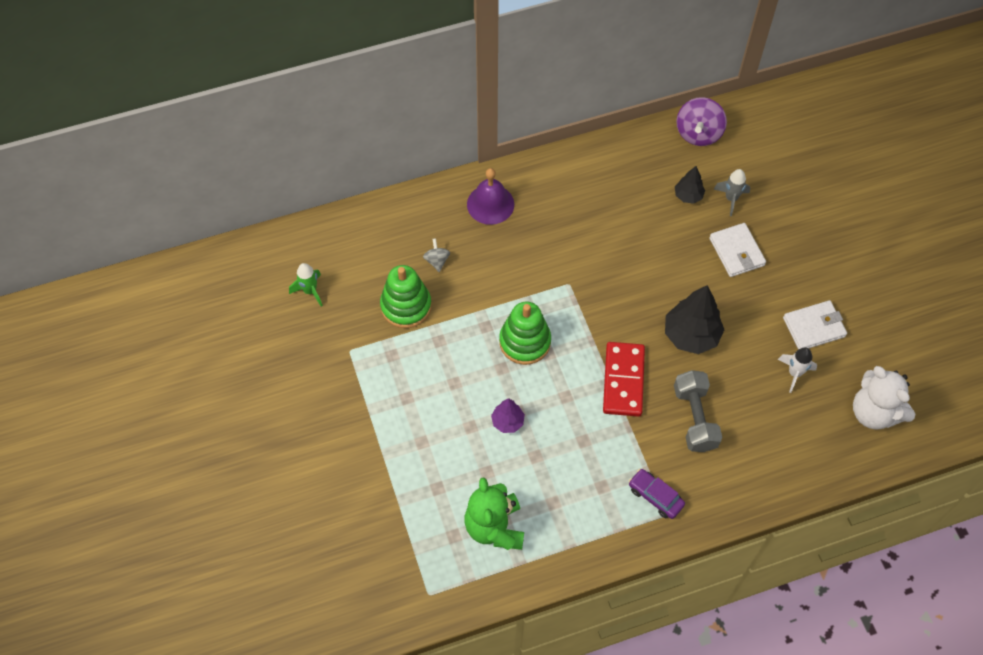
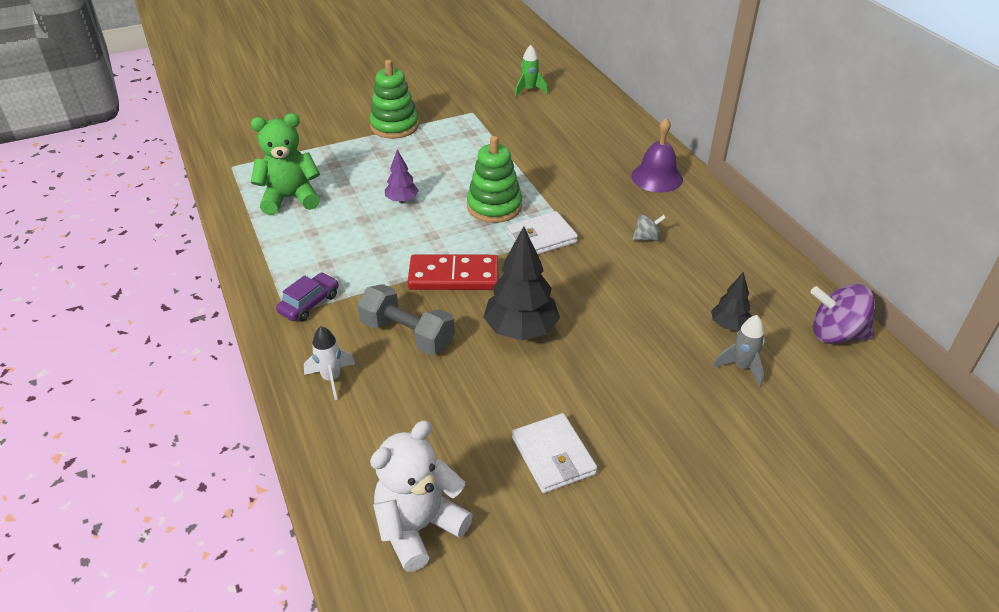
camera: 85 degrees right, 20 degrees down
green stacking toy [380,265,432,328] -> green stacking toy moved to [369,60,419,139]
grey spinning top [423,238,450,272] -> grey spinning top moved to [632,215,666,241]
grey dumbbell [674,370,723,452] -> grey dumbbell turned 45 degrees clockwise [357,284,455,355]
white wallet [709,223,766,277] -> white wallet moved to [507,211,578,255]
white rocket [778,347,817,393] -> white rocket moved to [304,326,355,400]

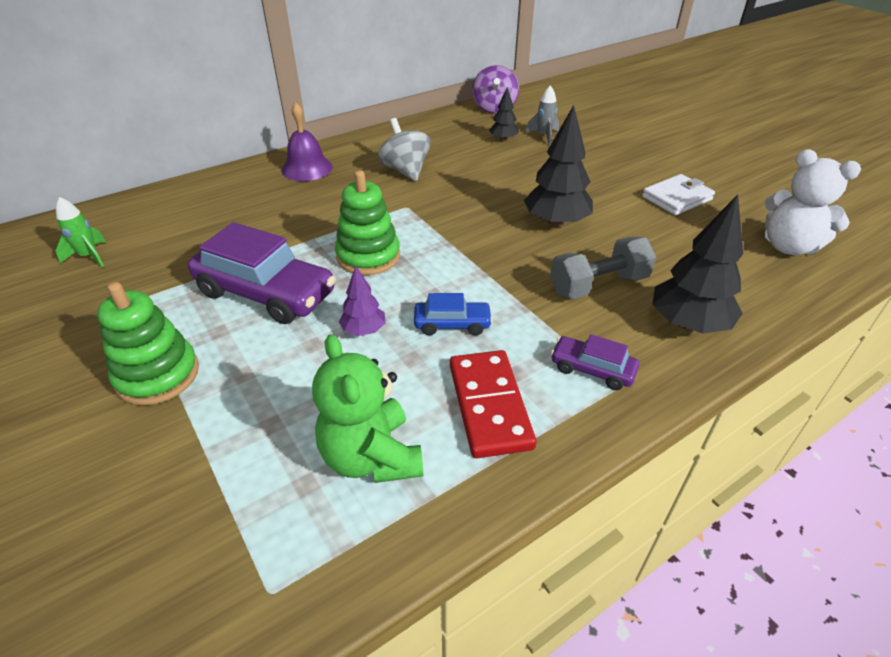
camera: 100 degrees left, 0 degrees up
white rocket [304,326,355,400] -> black tree [653,194,743,333]
grey dumbbell [357,284,455,355] -> grey dumbbell turned 45 degrees clockwise [550,236,656,299]
red domino [407,254,499,290] -> red domino moved to [450,350,537,458]
white wallet [507,211,578,255] -> none
grey spinning top [632,215,666,241] -> grey spinning top [378,118,431,181], size x1.91
none -> purple car [188,222,336,324]
none -> blue car [414,293,493,335]

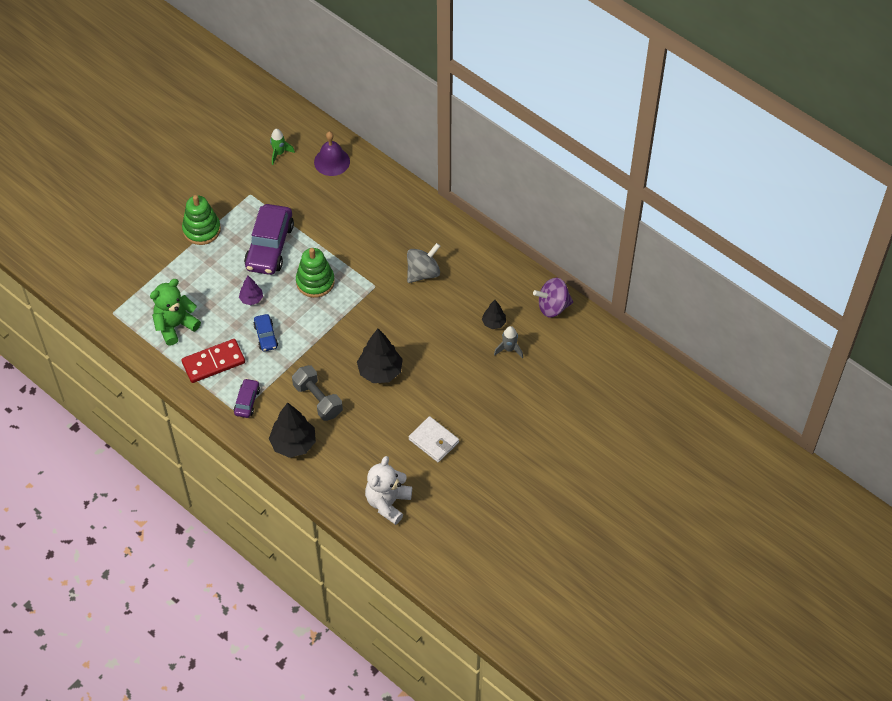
camera: 75 degrees right, 15 degrees up
purple bell [282,102,333,181] -> purple bell moved to [314,131,350,176]

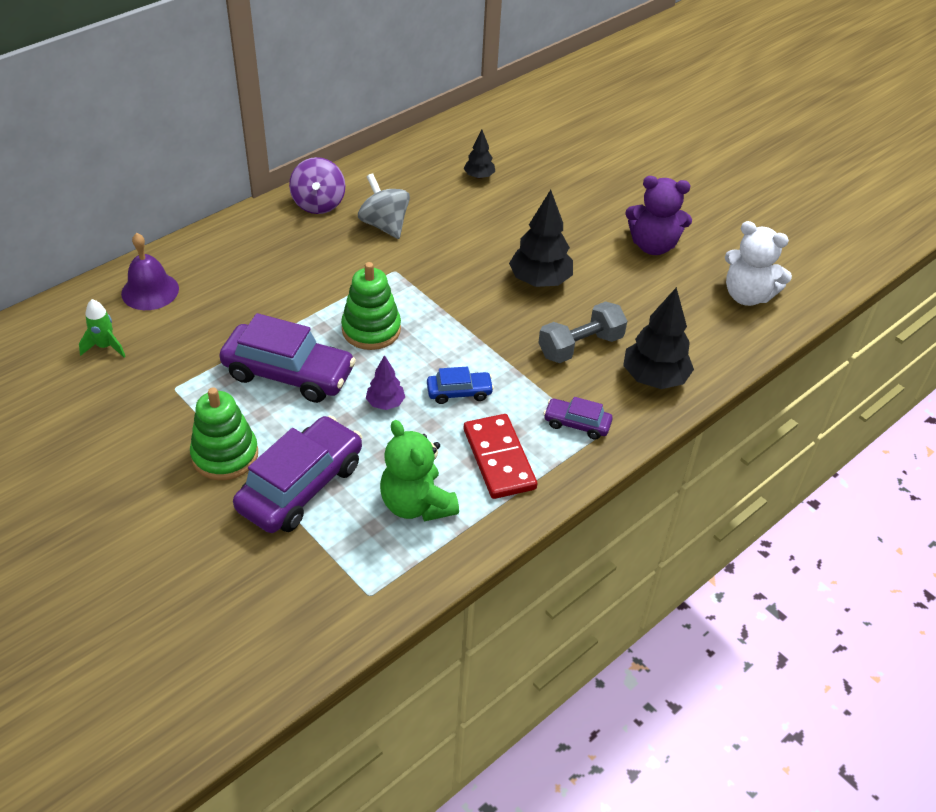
camera: 85 degrees left, 10 degrees down
white wallet [409,416,459,462] -> purple teddy bear [625,176,692,255]
grey rocket [494,326,523,358] -> none
purple spinning top [533,278,573,317] -> purple spinning top moved to [289,157,345,214]
none -> purple car [233,415,362,533]

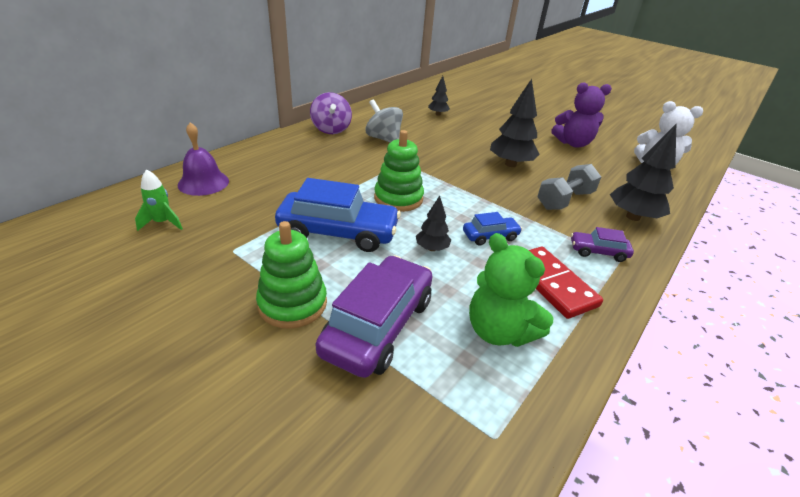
camera: 10 degrees left, 10 degrees down
purple car [219,313,356,403] -> blue car [275,178,401,252]
purple tree [366,355,405,410] -> black tree [416,195,451,251]

